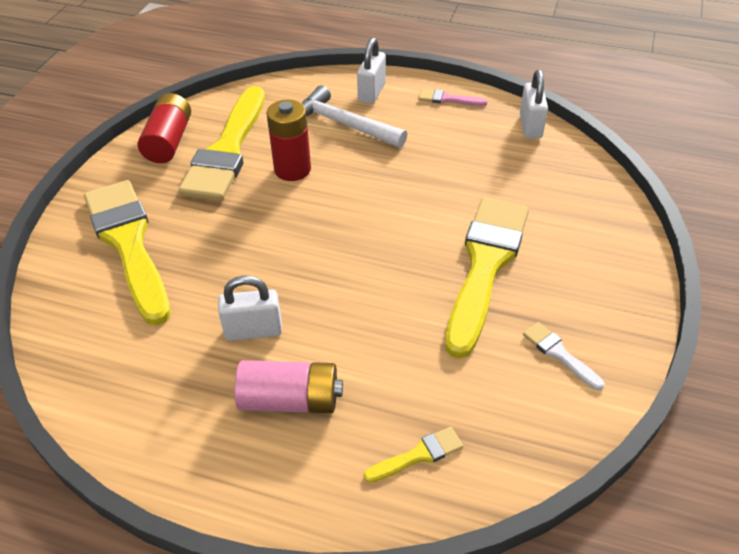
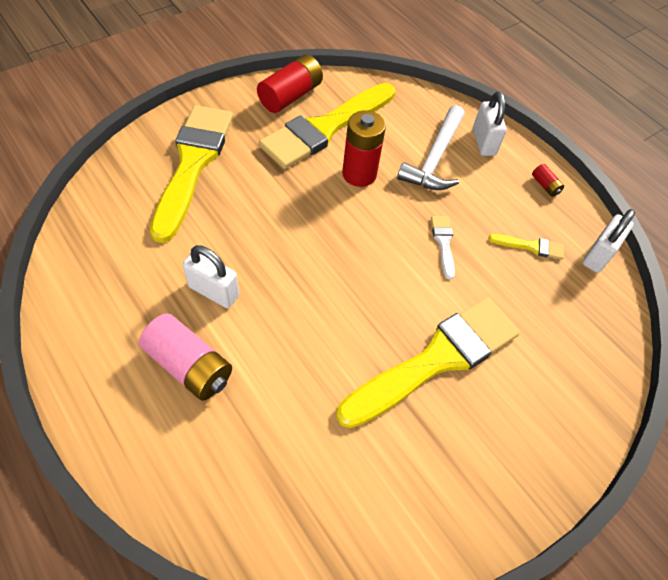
camera: 30 degrees right, 10 degrees up
white hammer [302,85,407,148] -> white hammer turned 135 degrees counterclockwise [397,105,465,190]
white padlock [357,38,386,104] -> white padlock turned 60 degrees counterclockwise [473,91,507,156]
yellow brush [364,427,463,483] -> yellow brush moved to [488,234,564,260]
pink brush [419,89,487,106] -> red battery [532,164,564,197]
white brush [523,322,604,390] -> white brush moved to [431,216,455,280]

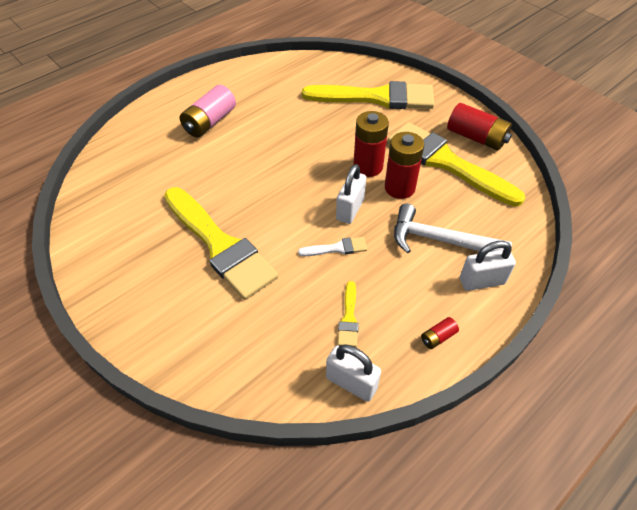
camera: 90 degrees right, 5 degrees down
white padlock [183,245,239,308] -> white padlock moved to [336,164,366,224]
none -> red battery [353,111,389,177]

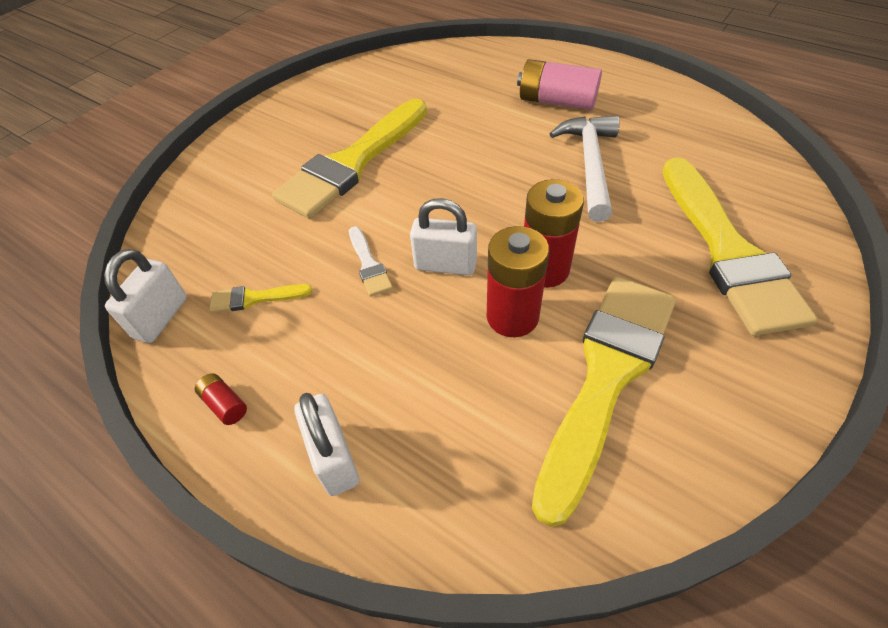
camera: 80 degrees right, 0 degrees up
white hammer [394,203,512,253] -> white hammer moved to [550,116,620,222]
red battery [447,103,512,151] -> none

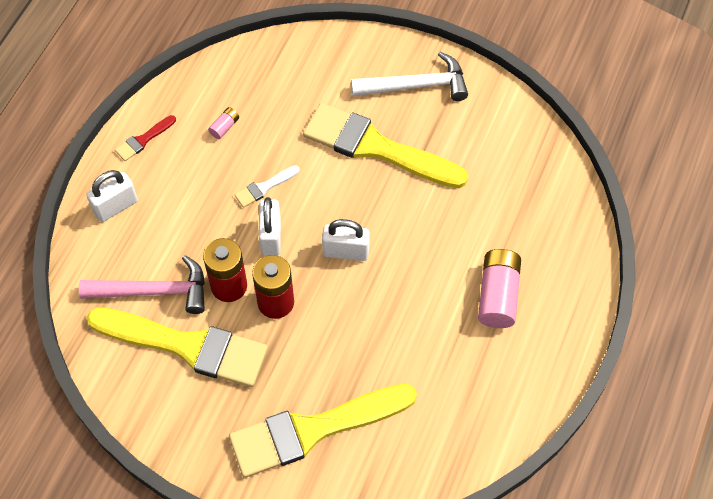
camera: 75 degrees right, 10 degrees up
white padlock [104,249,187,343] -> white padlock moved to [322,219,370,261]
red battery [195,373,247,425] -> red brush [115,115,176,161]
yellow brush [209,284,312,313] -> pink battery [208,107,239,139]
white hammer [550,116,620,222] -> white hammer moved to [351,52,468,101]
none -> pink hammer [79,255,205,314]

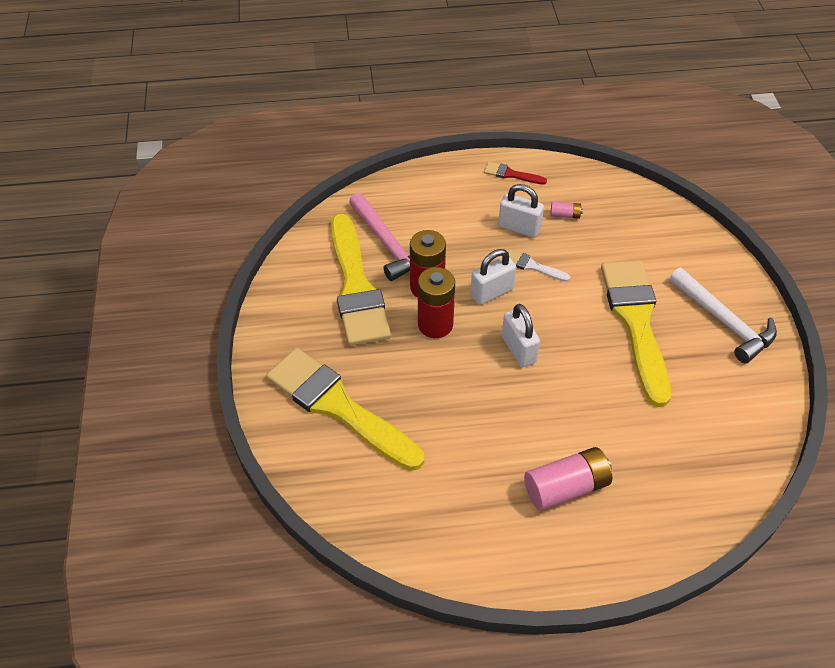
camera: 60 degrees right, 10 degrees down
white padlock [86,170,138,222] -> white padlock moved to [498,184,544,238]

